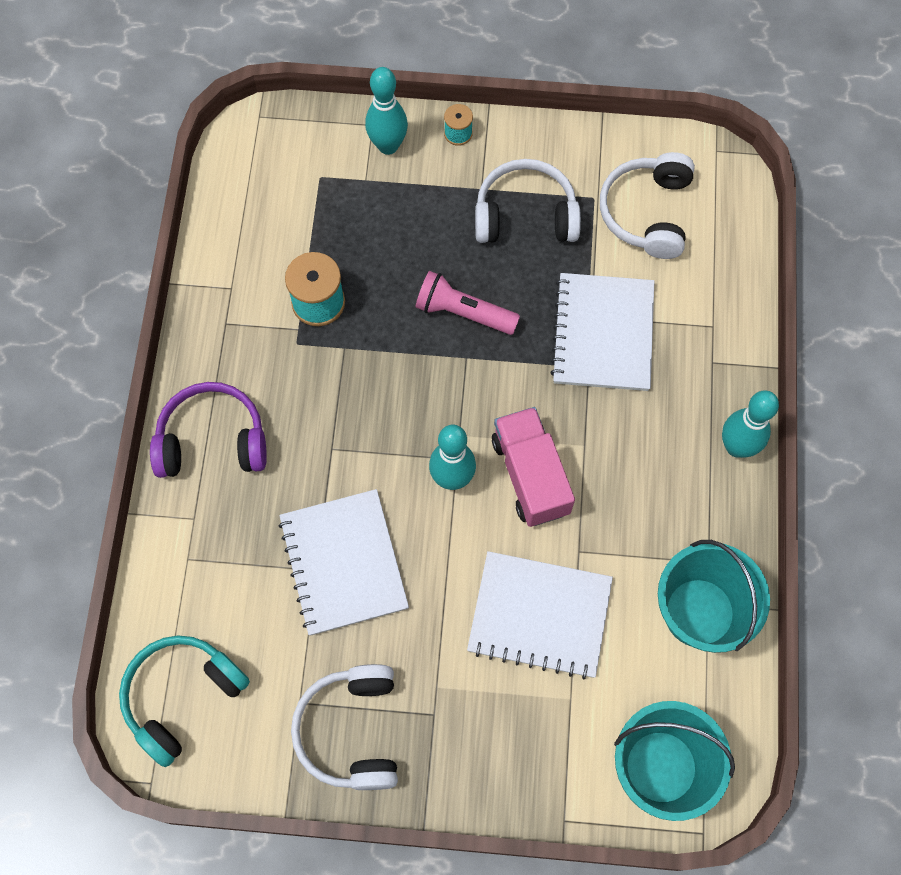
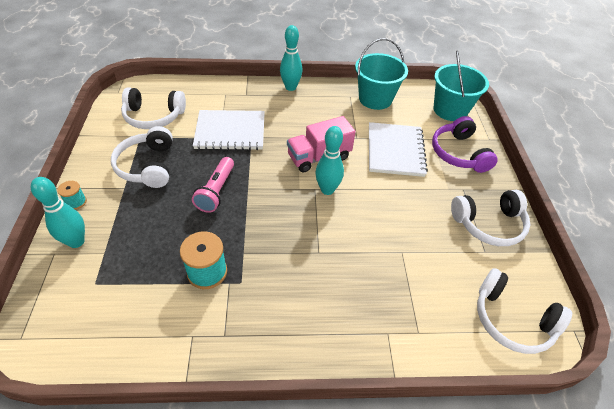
camera: 100 degrees left, 20 degrees down
turquoise headphones [119,636,250,767] -> white headphones [477,268,572,354]
purple headphones [150,382,267,478] -> purple headphones moved to [432,116,498,173]
white notebook [279,489,409,636] -> none

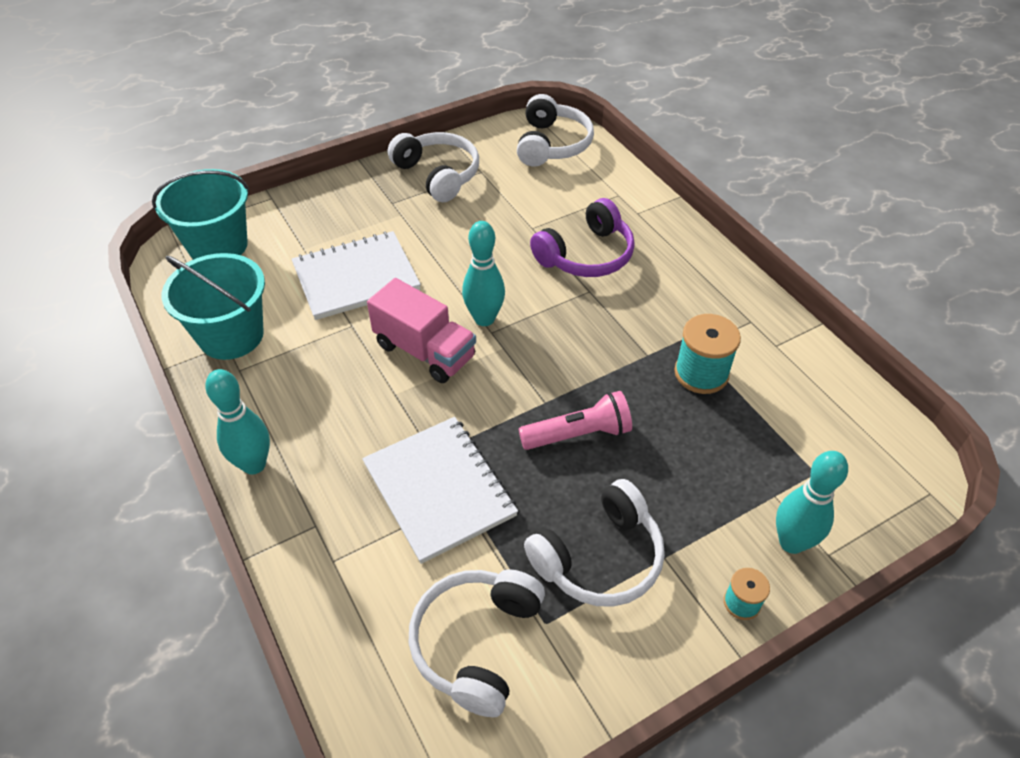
camera: 115 degrees left, 0 degrees up
white headphones [121,87,186,129] -> white headphones turned 135 degrees counterclockwise [409,569,545,717]
purple headphones [432,116,498,173] -> purple headphones moved to [530,198,635,277]

